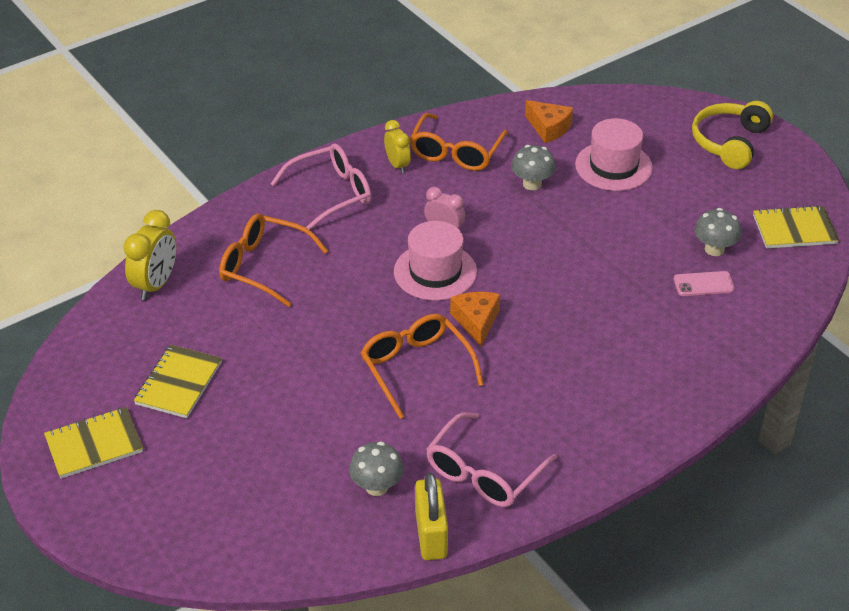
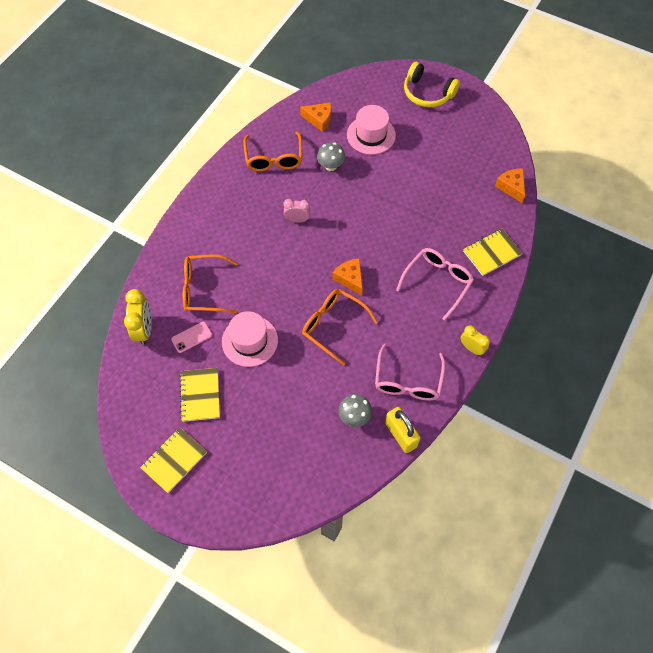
camera: 25 degrees left, 20 degrees up
pink glasses [270,144,371,230] -> pink glasses moved to [396,248,474,320]
yellow clock [384,120,411,174] -> yellow clock moved to [461,325,490,356]
pink hat [394,221,477,301] -> pink hat moved to [222,311,278,367]
pink phone [674,271,735,296] -> pink phone moved to [171,322,212,353]
yellow headphones [692,101,773,169] -> yellow headphones turned 60 degrees counterclockwise [404,62,460,107]
grey mushroom [694,208,741,256] -> none
yellow notebook [753,205,839,248] -> yellow notebook moved to [463,229,522,276]
none -> orange cheese [495,168,525,203]

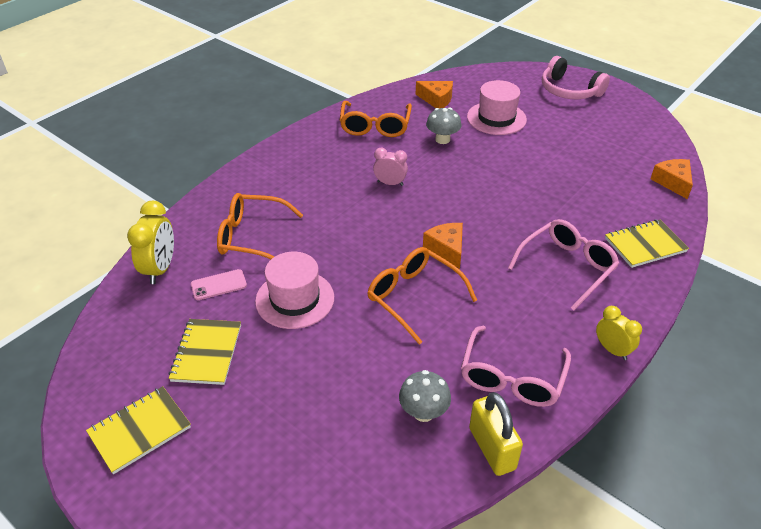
camera: 10 degrees right, 20 degrees down
yellow headphones [404,62,460,107] -> pink headphones [542,56,610,99]

